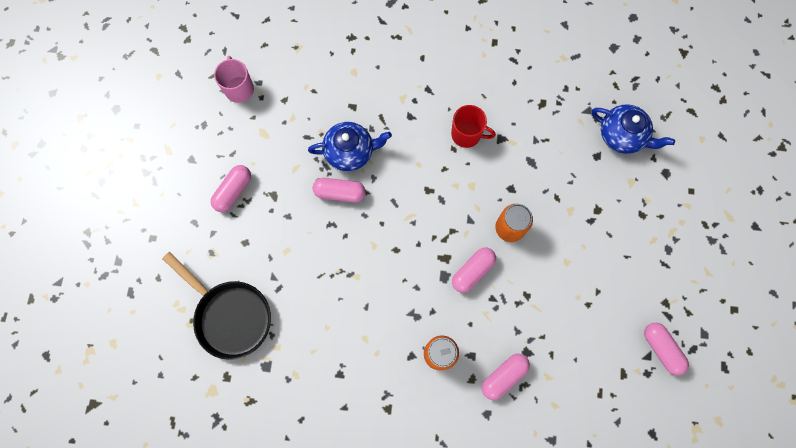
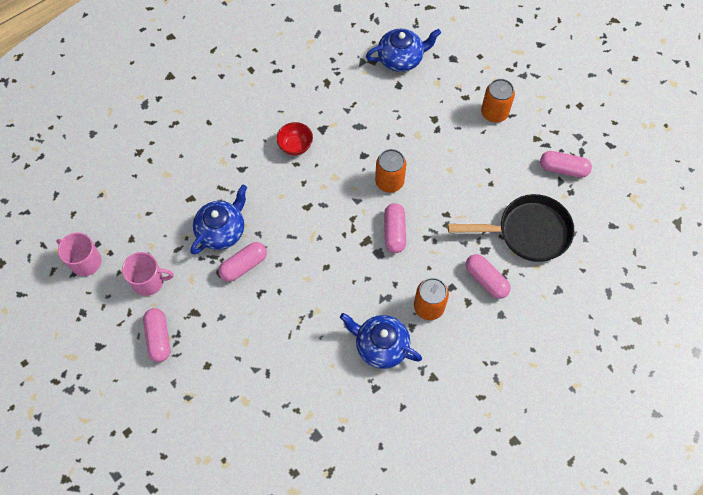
camera: 45 degrees left, 10 degrees down
black pan [162,252,271,360] -> black pan moved to [448,194,575,262]
red mug [451,105,496,148] -> red bowl [276,122,313,156]
pink capsule [482,354,530,400] -> pink capsule turned 45 degrees counterclockwise [466,254,510,299]
none -> pink mug [122,252,174,296]
none -> blue teapot [340,313,422,369]
none -> orange can [481,79,515,123]

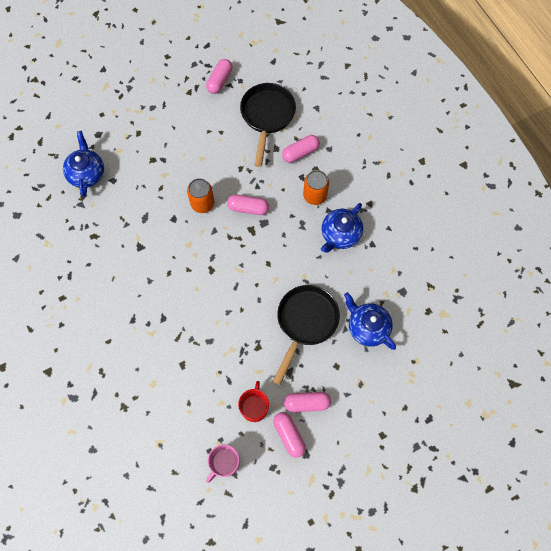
camera: 80 degrees left, 5 degrees up
pink mug [122,252,174,296] -> red mug [238,381,269,422]
blue teapot [191,185,247,255] -> blue teapot moved to [344,292,396,350]
pink capsule [218,242,267,282] -> pink capsule moved to [273,412,306,458]
red bowl [276,122,313,156] -> none
orange can [481,79,515,123] -> none
none -> black pan [273,285,340,385]

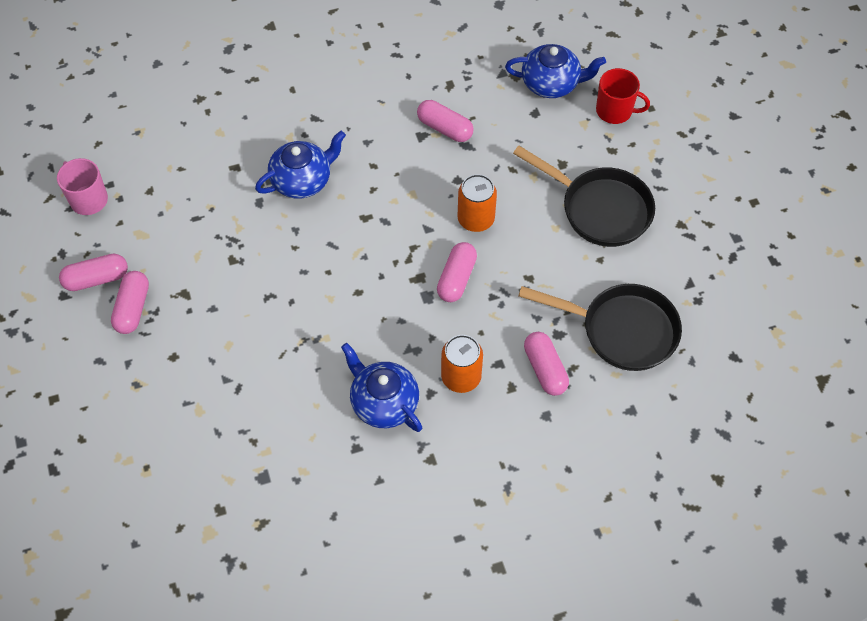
camera: 100 degrees right, 10 degrees down
pink capsule [206,59,232,94] -> pink capsule moved to [417,100,474,142]
red mug [238,381,269,422] -> red mug moved to [596,68,650,124]
black pan [273,285,340,385] -> black pan moved to [513,146,655,247]
blue teapot [344,292,396,350] -> blue teapot moved to [255,131,346,198]

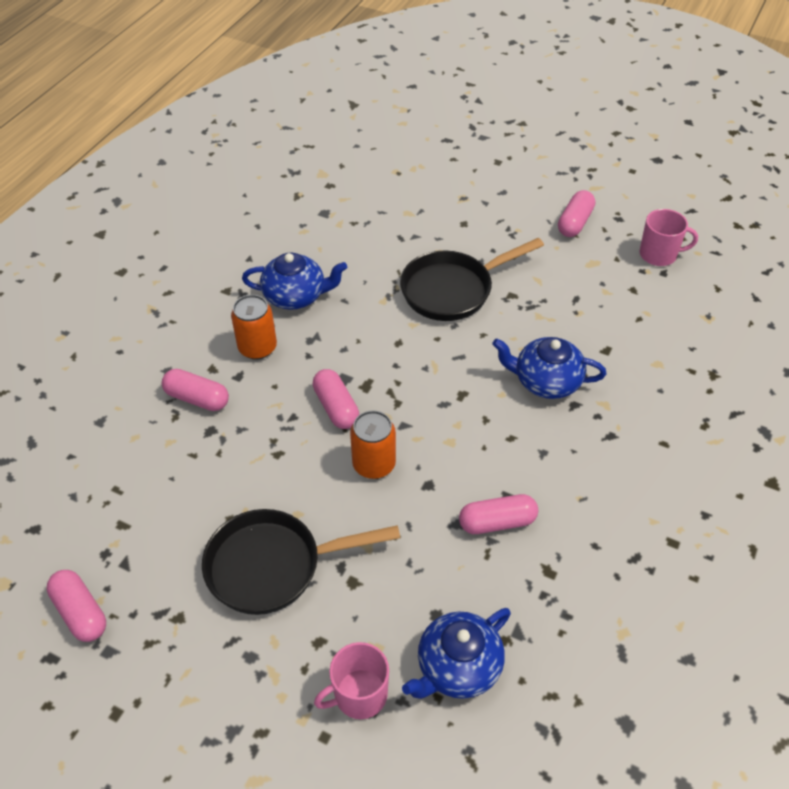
camera: 135 degrees right, 10 degrees down
pink capsule [111,271,149,334] -> pink capsule moved to [47,570,106,642]
blue teapot [255,131,346,198] -> blue teapot turned 90 degrees clockwise [492,337,606,399]
black pan [519,284,682,371] -> black pan moved to [400,238,544,321]
red mug [596,68,650,124] -> pink mug [314,642,389,719]

